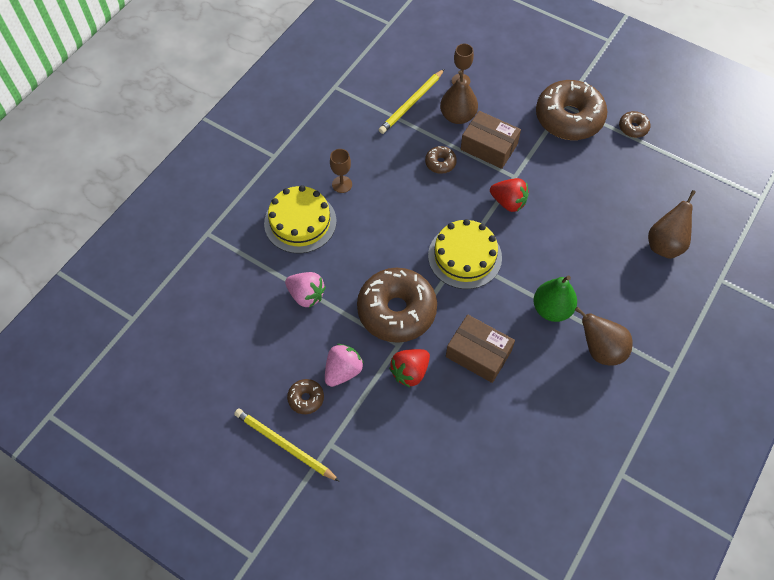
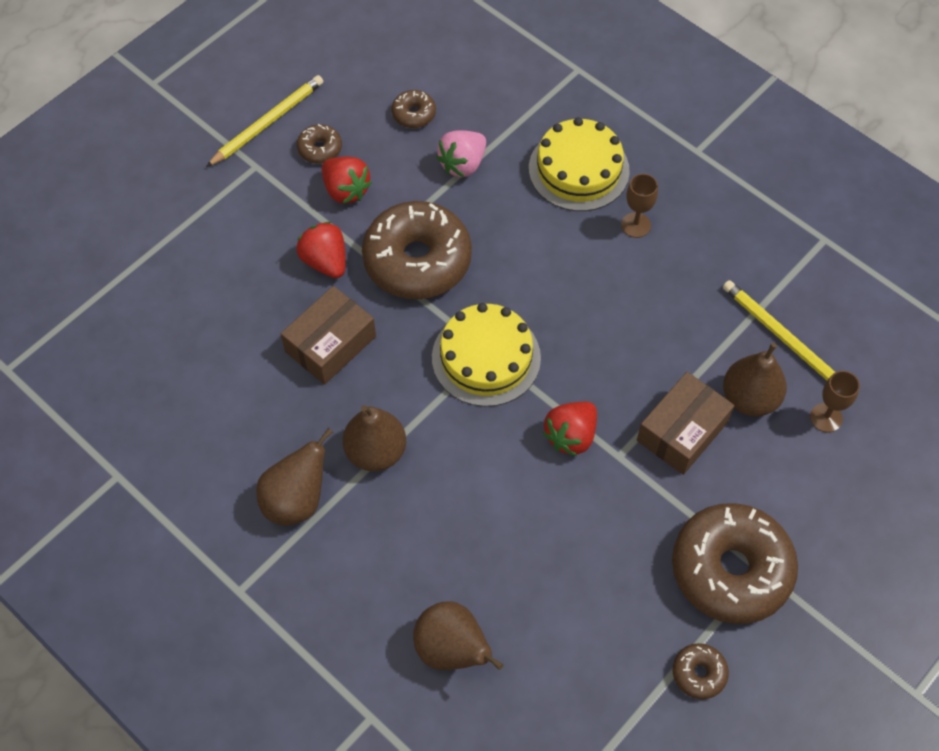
camera: 100 degrees right, 0 degrees up
pink strawberry [325,344,364,387] -> red strawberry [322,157,372,204]
brown donut [425,146,457,174] -> brown donut moved to [391,90,436,128]
green pear [534,275,577,322] -> brown pear [343,405,406,471]

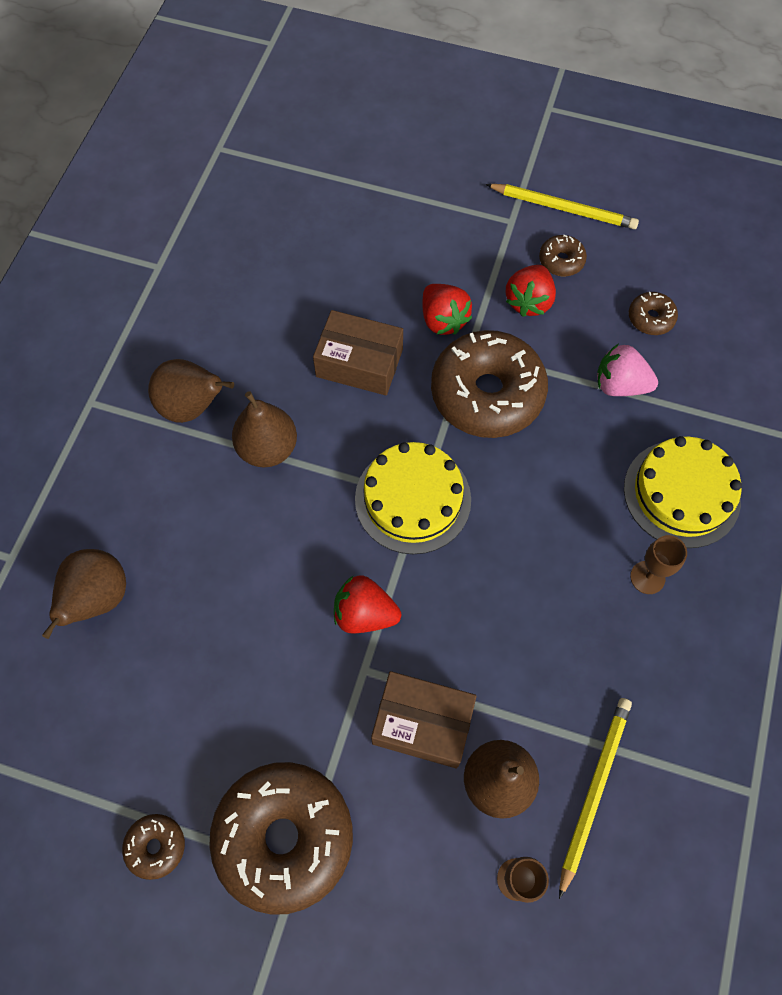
camera: 65 degrees right, 5 degrees up
red strawberry [296,222,346,278] -> red strawberry turned 120 degrees clockwise [422,284,472,335]

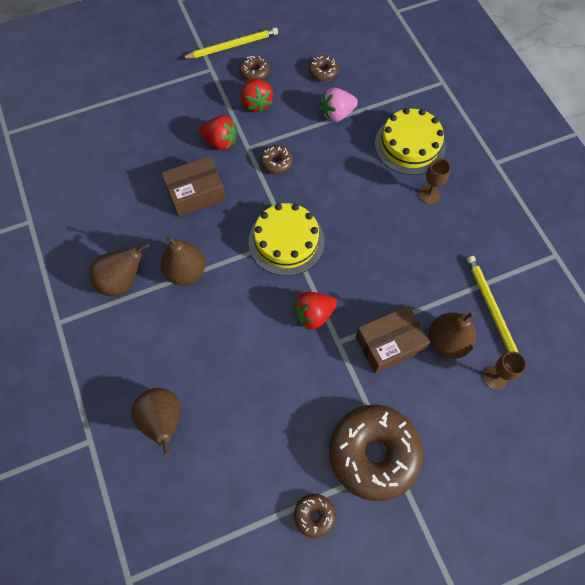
camera: 40 degrees left, 0 degrees up
brown donut [431,330,548,438] -> brown donut [260,145,293,174], size x0.43

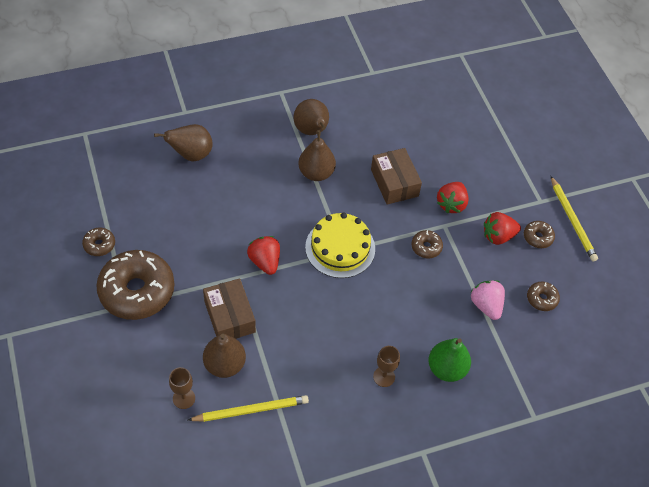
camera: 90 degrees right, 10 degrees down
yellow cake [375,108,446,175] -> green pear [429,338,471,382]

